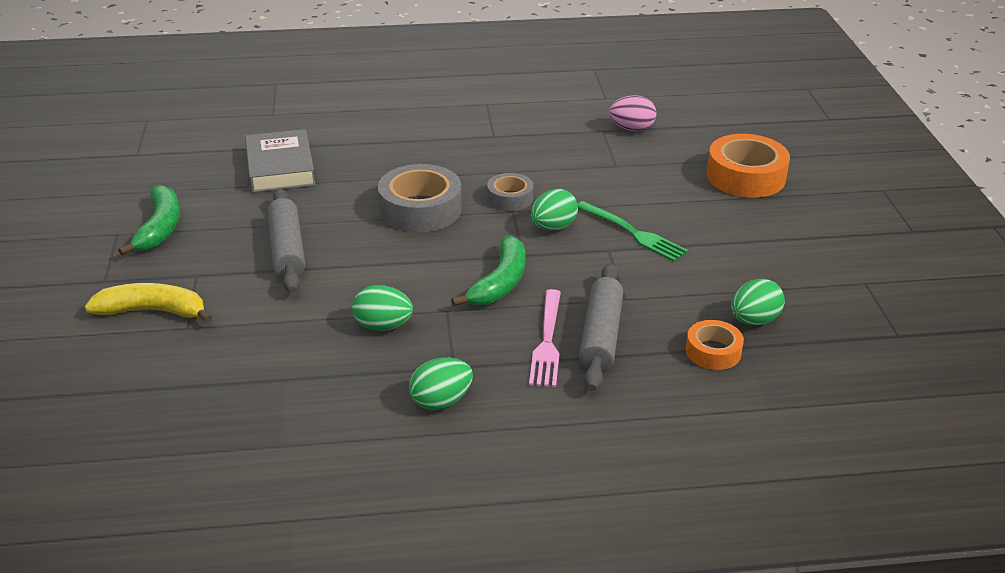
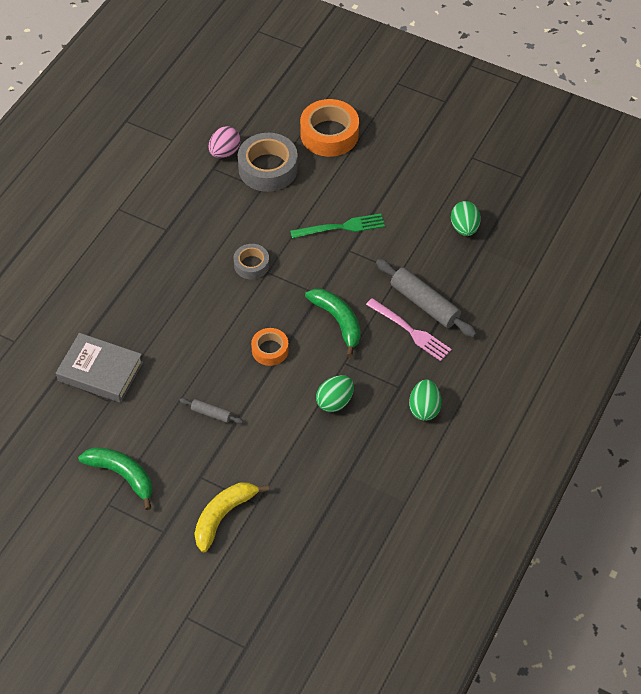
camera: 55 degrees left, 20 degrees up
grey rolling pin [267,188,305,293] -> grey rolling pin [179,398,243,424], size x0.50
grey tape [378,164,462,232] -> grey tape moved to [238,133,298,192]
green egg [531,189,578,231] -> none
orange tape [686,320,744,370] -> orange tape moved to [251,328,289,366]

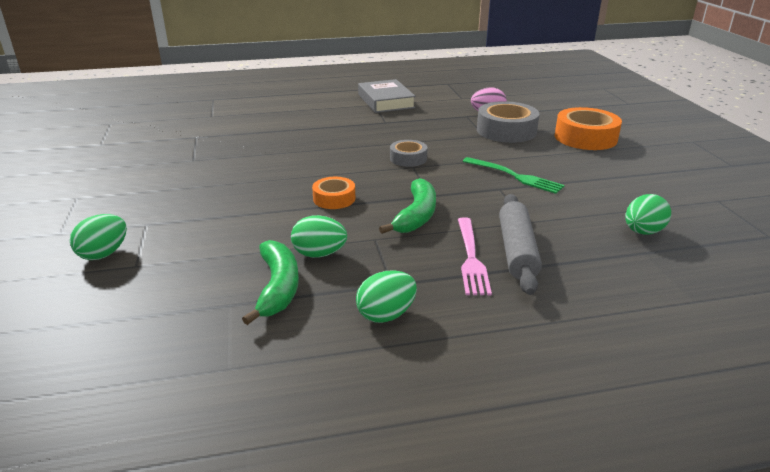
camera: 50 degrees right, 25 degrees down
grey book [56,333,143,403] -> grey book moved to [358,79,416,113]
green banana [78,447,152,510] -> green banana moved to [242,240,299,325]
grey rolling pin [179,398,243,424] -> none
yellow banana [194,483,269,552] -> green egg [70,214,127,260]

